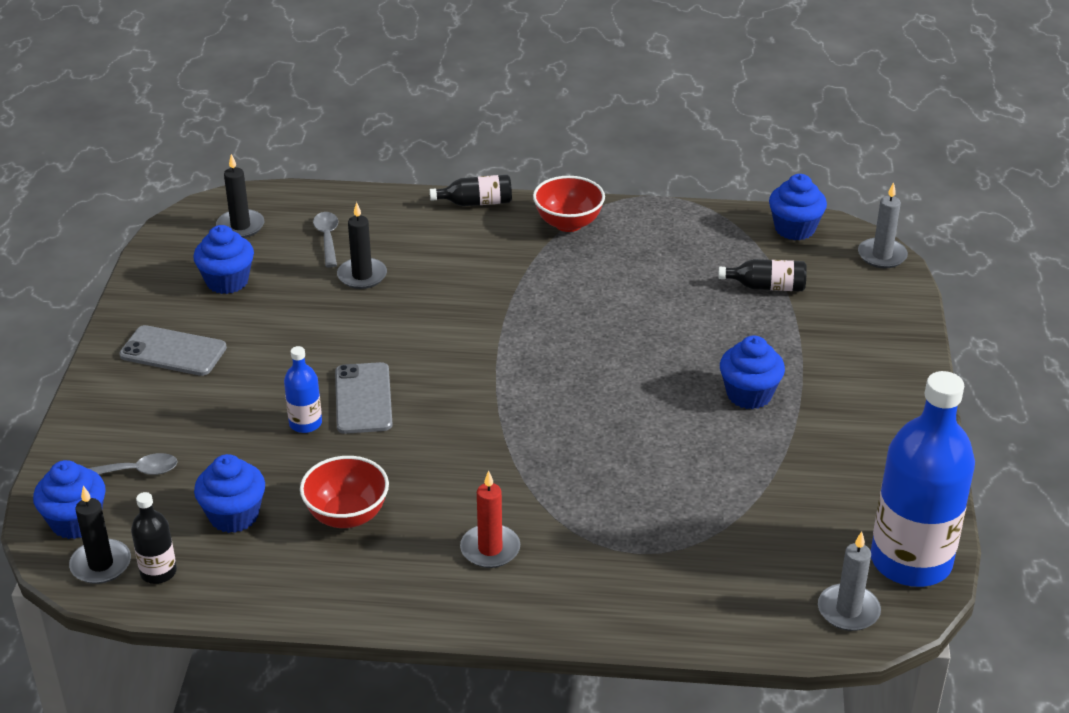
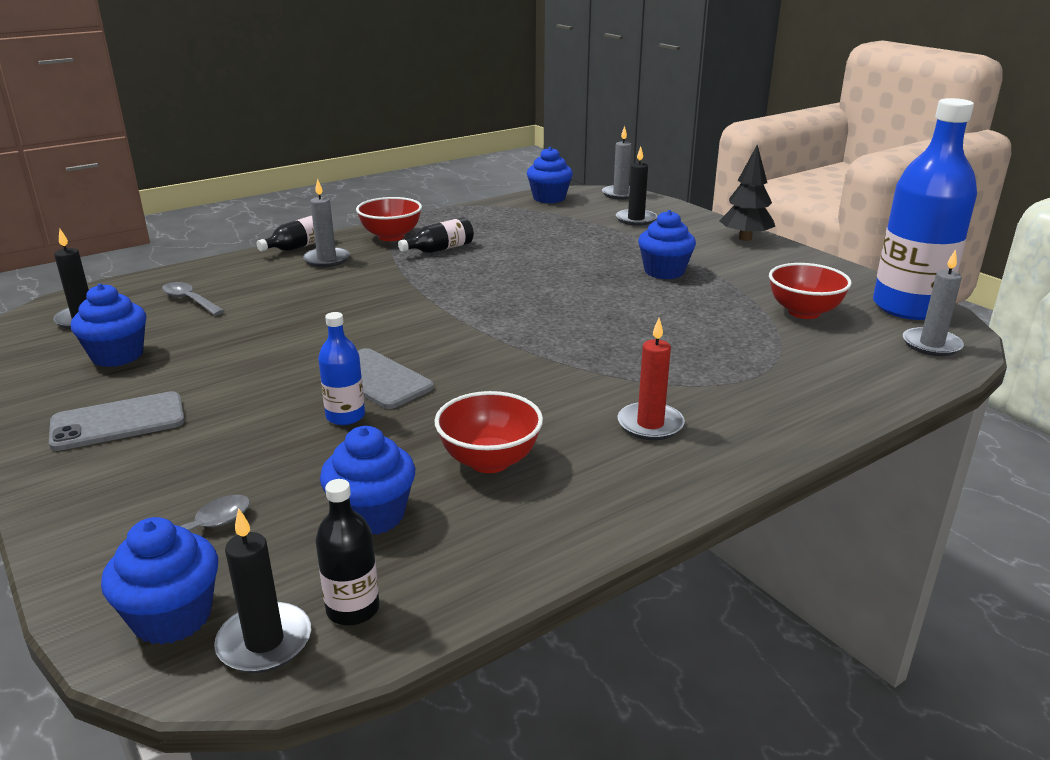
camera: 40 degrees left, 10 degrees down
black candle [337,202,387,289] -> black candle moved to [616,147,657,226]
black bottle [718,259,807,291] -> black bottle moved to [398,217,474,253]
none -> grey candle [303,179,350,267]
none -> black tree [719,144,775,241]
none -> red bowl [769,263,852,319]

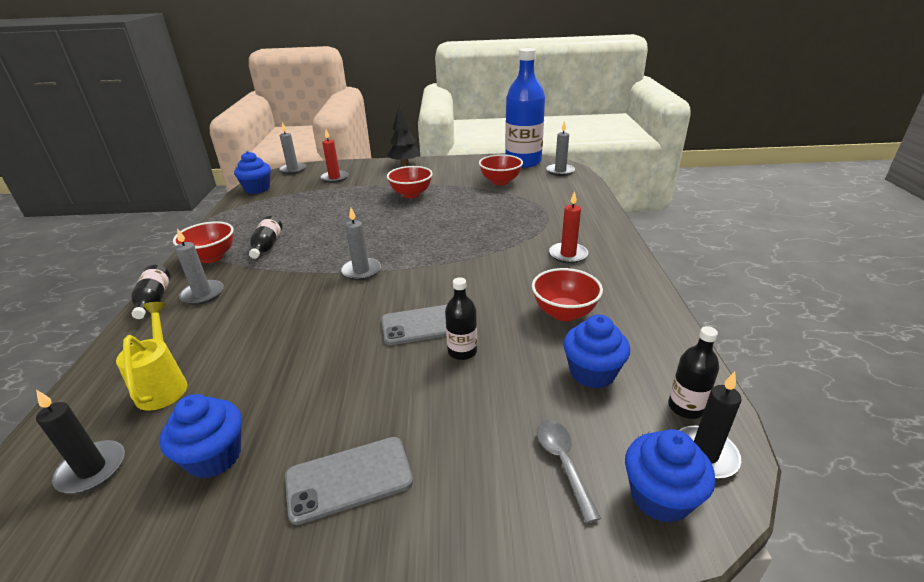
camera: 55 degrees left, 5 degrees up
grey phone [49,391,185,451] -> grey phone turned 60 degrees clockwise [285,437,413,525]
grey spoon [162,282,224,315] -> yellow watering can [116,302,187,411]
blue bottle [318,312,365,425] -> black bottle [445,277,477,360]
black candle [616,147,657,226] -> red candle [320,130,348,183]
blue cupcake [638,210,696,279] -> red bowl [387,166,433,198]
none -> grey candle [341,208,381,281]

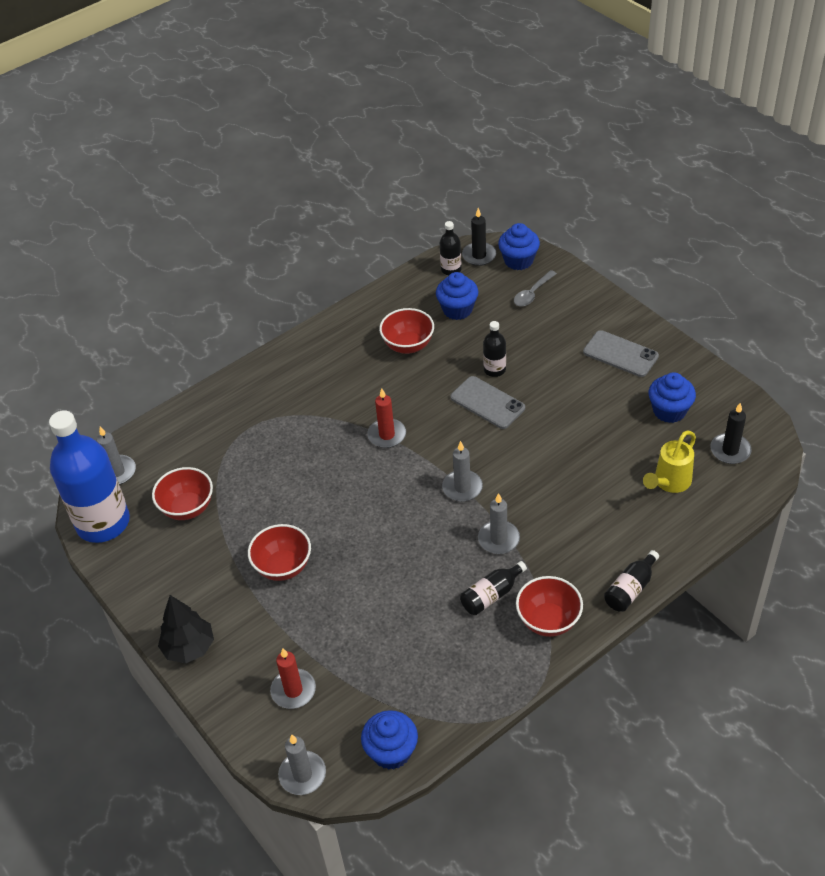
camera: 125 degrees left, 15 degrees up
grey candle [175,228,224,305] -> grey candle moved to [478,493,520,554]
red candle [549,191,588,264] -> red candle moved to [367,388,406,448]

